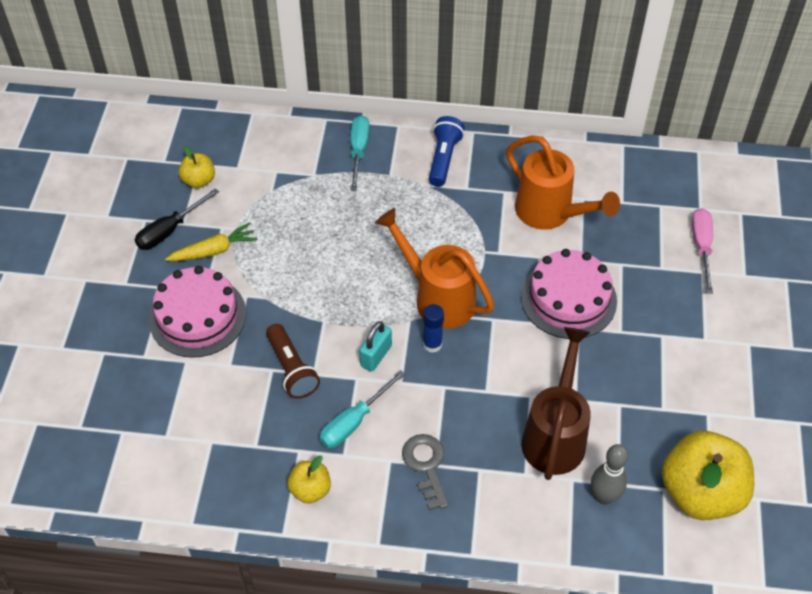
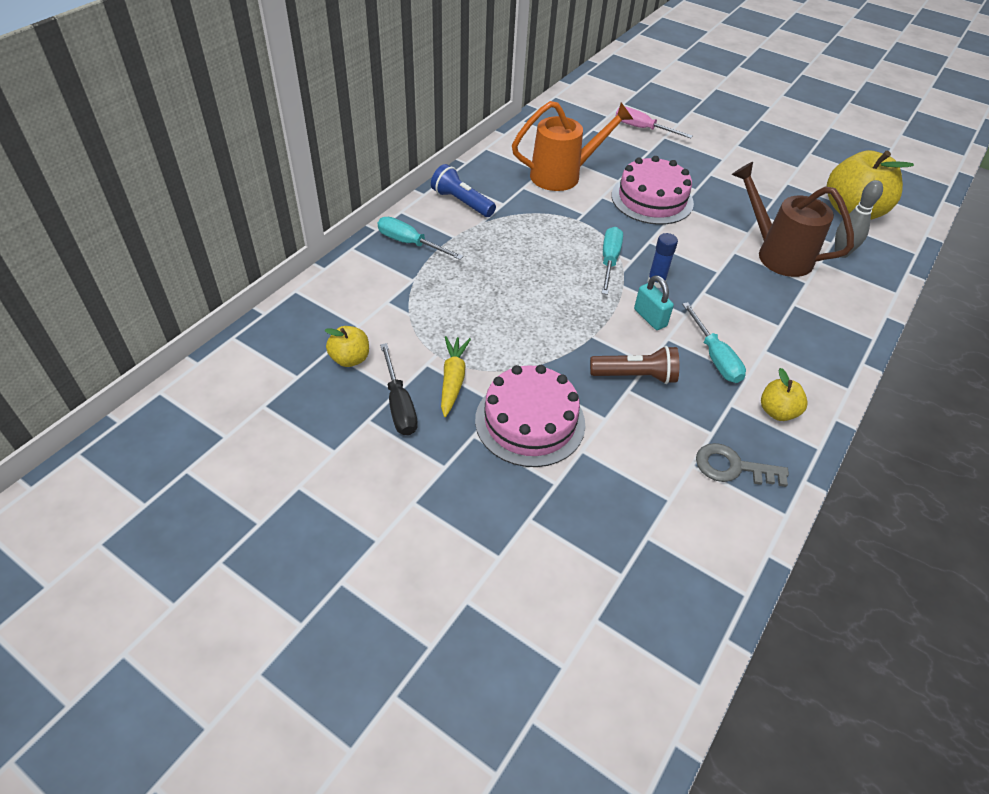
camera: 65 degrees left, 5 degrees down
orange watering can [375,208,495,329] -> turquoise screwdriver [601,227,623,295]
grey key [402,434,449,510] -> grey key moved to [696,443,789,487]

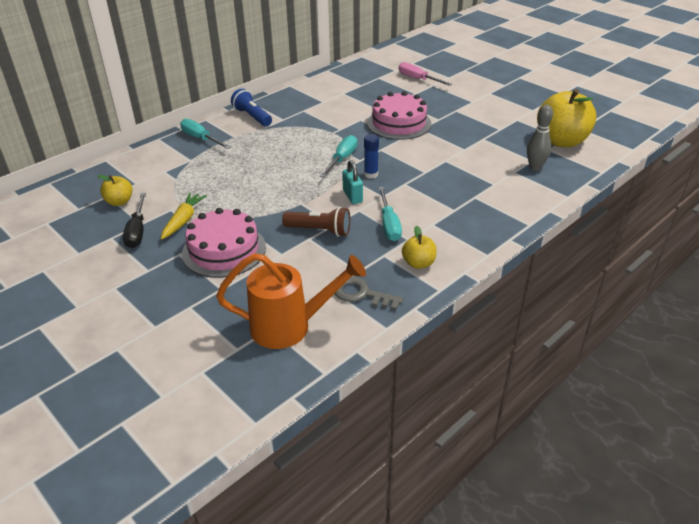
camera: 15 degrees right, 10 degrees down
orange watering can [512,101,633,191] -> orange watering can moved to [216,253,366,349]
brown watering can [732,162,854,277] -> none

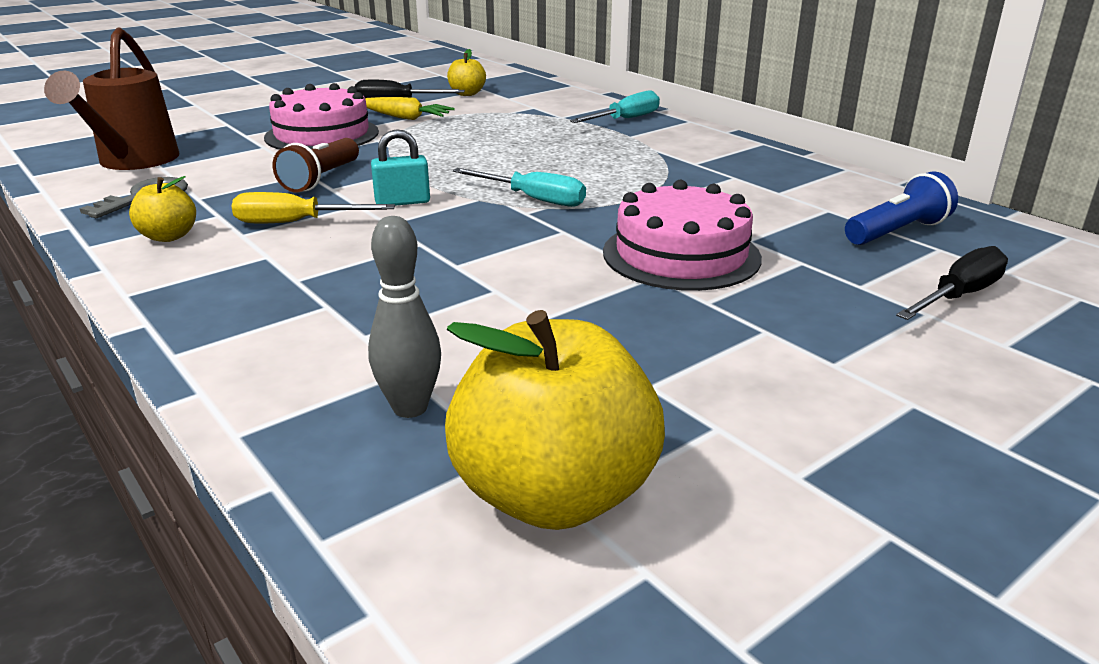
camera: 95 degrees right, 10 degrees down
orange watering can [216,253,366,349] -> brown watering can [44,27,179,170]
blue flashlight [231,89,272,126] -> blue flashlight moved to [845,171,958,245]
blue glue stick [364,134,379,179] -> none
turquoise screwdriver [378,187,402,241] -> yellow screwdriver [232,192,395,224]
pink screwdriver [399,62,452,86] -> black screwdriver [896,246,1008,320]

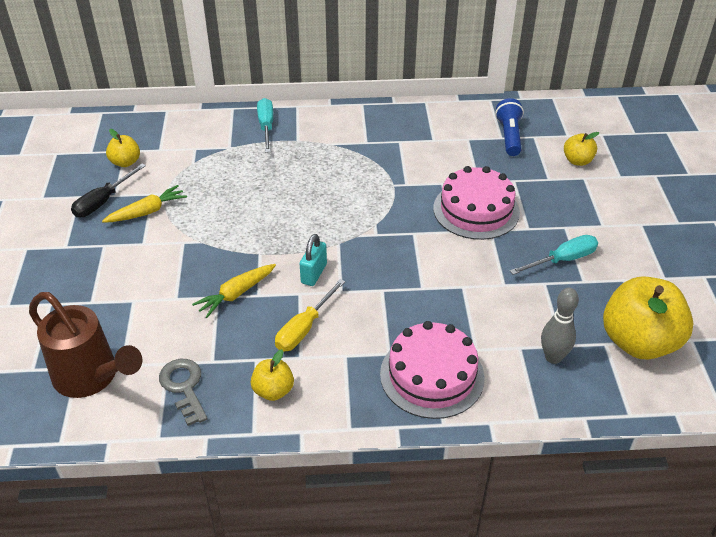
camera: 55 degrees left, 15 degrees up
pink cake [264,83,379,150] -> pink cake moved to [380,321,485,419]
brown flashlight [273,138,359,192] -> yellow carrot [192,264,276,318]
turquoise screwdriver [453,168,586,207] -> turquoise screwdriver moved to [510,235,598,275]
black screwdriver [896,246,1008,320] -> yellow apple [564,132,599,166]

